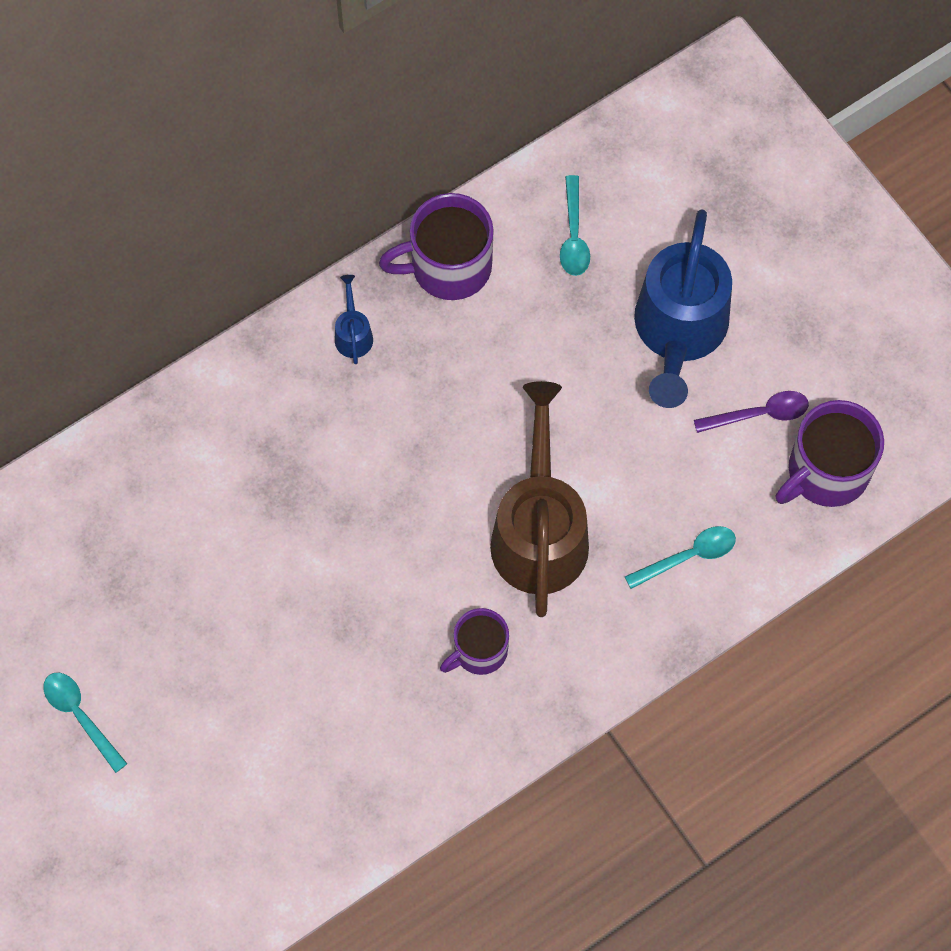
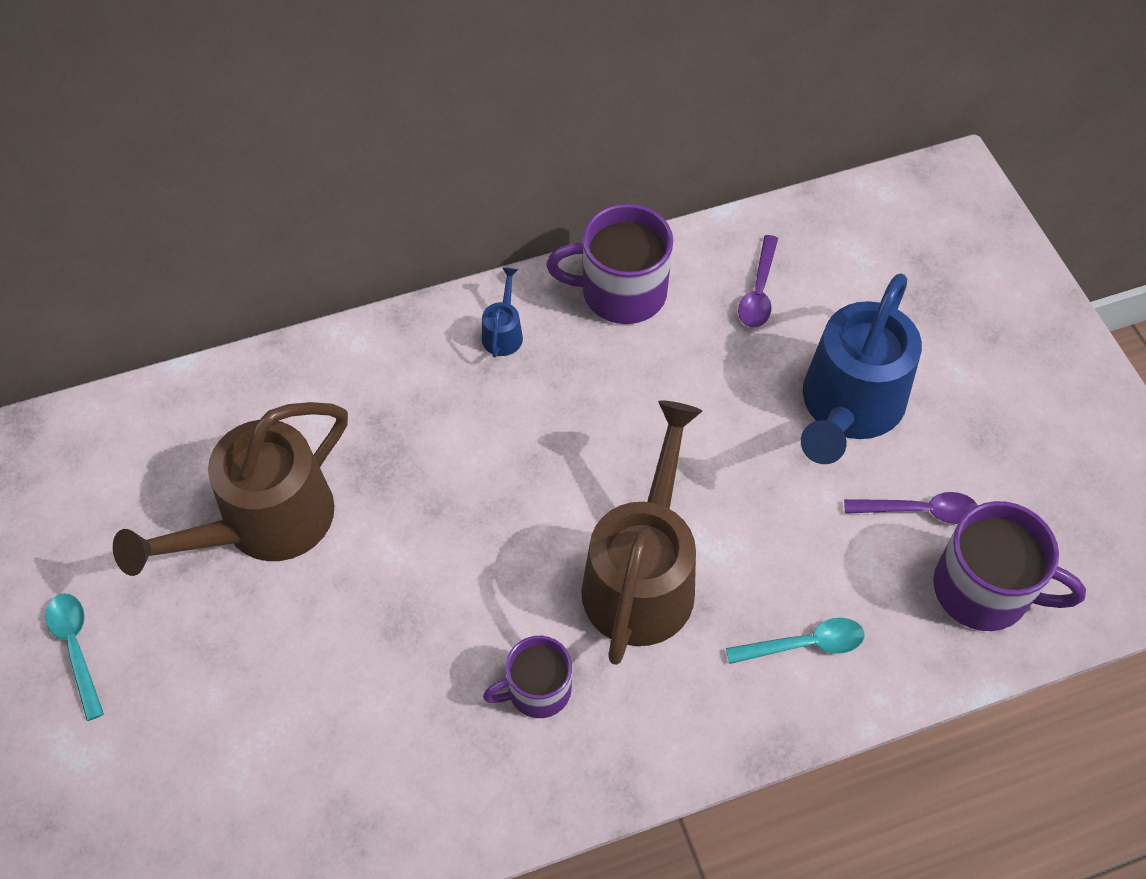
camera: 15 degrees right, 10 degrees down
turquoise spoon [560,175,590,276] -> purple spoon [738,235,778,327]
purple mug [775,400,884,507] -> purple mug turned 135 degrees counterclockwise [933,501,1086,631]
none -> brown watering can [113,402,348,576]

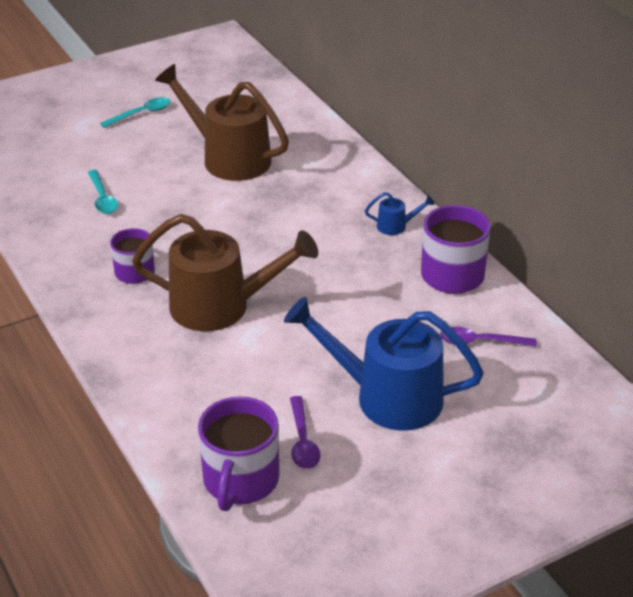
camera: 80 degrees right, 20 degrees down
turquoise spoon [726,618,865,664] -> turquoise spoon moved to [88,170,118,214]

